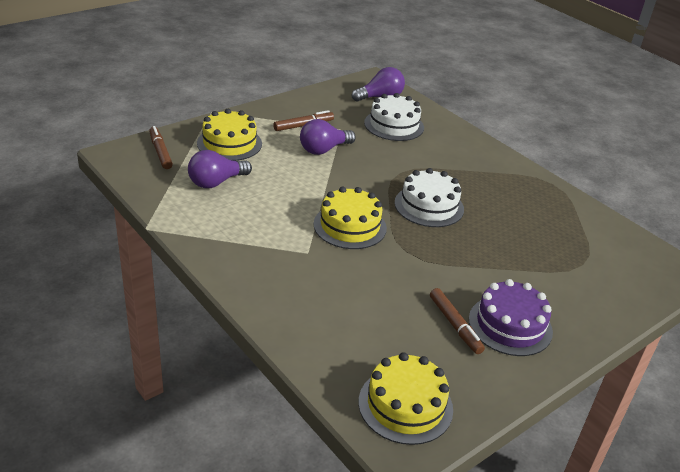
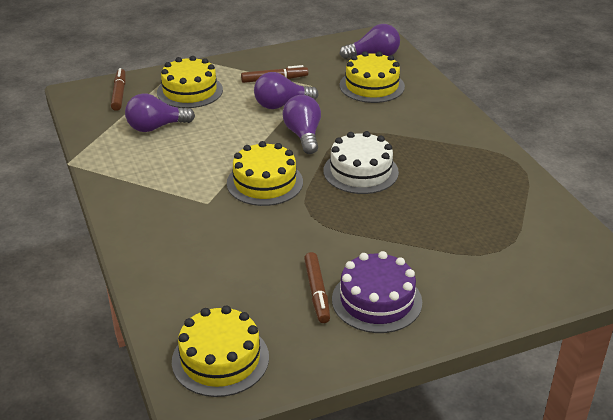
camera: 20 degrees right, 0 degrees up
white cake [364,93,424,141] -> yellow cake [340,51,405,103]
none -> purple light bulb [282,95,321,154]

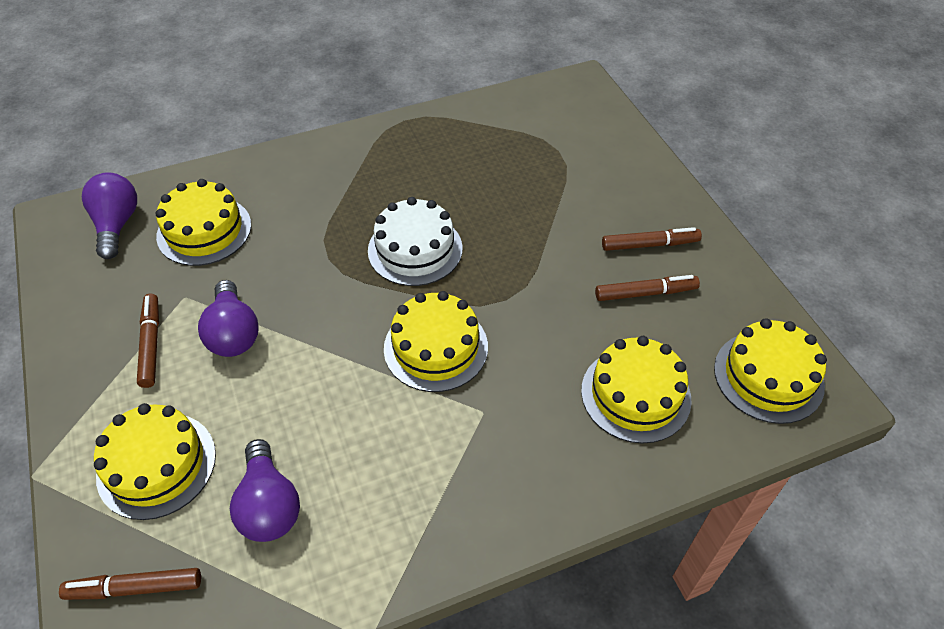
camera: 90 degrees left, 15 degrees up
purple light bulb [282,95,321,154] -> none
purple cake [332,251,422,333] -> brown marker [602,227,702,251]
none -> yellow cake [581,336,692,444]

